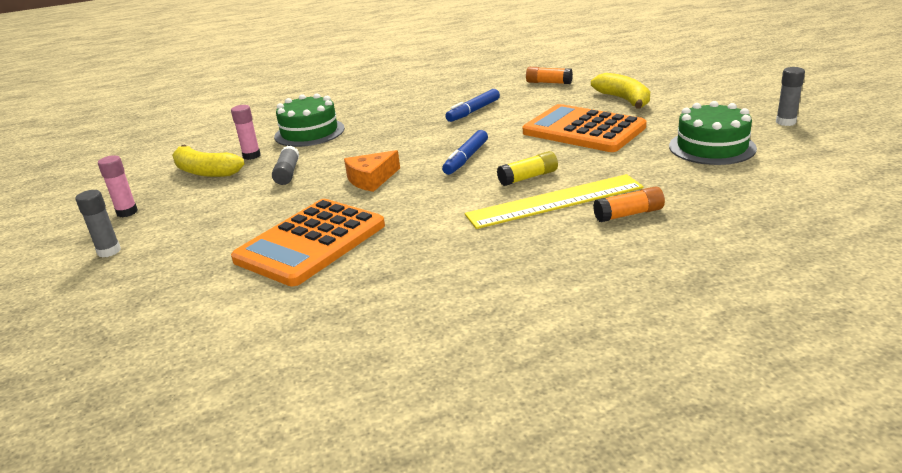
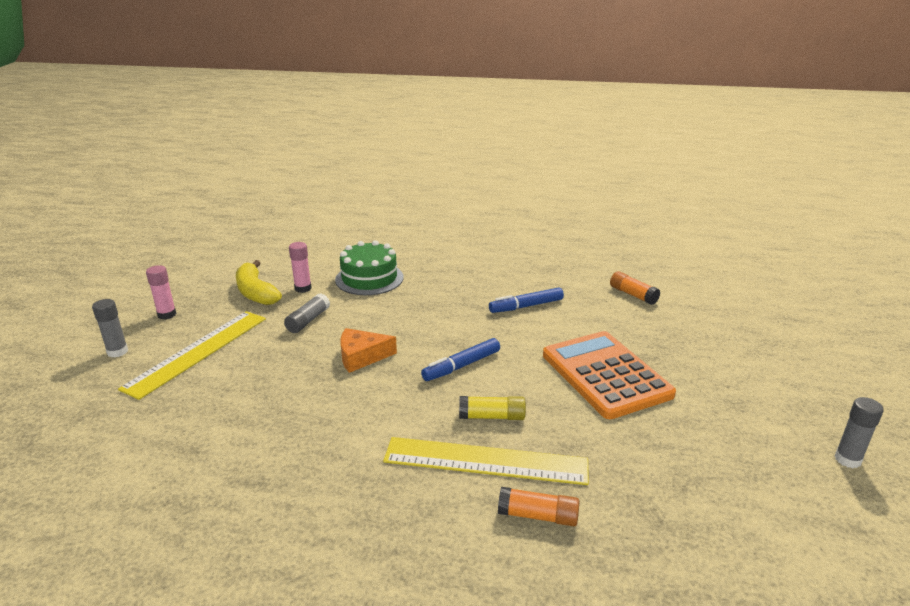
camera: 25 degrees right, 0 degrees up
orange calculator [231,199,385,286] -> none
yellow banana [591,73,650,109] -> none
green cake [669,101,757,165] -> none
none -> yellow ruler [118,311,266,400]

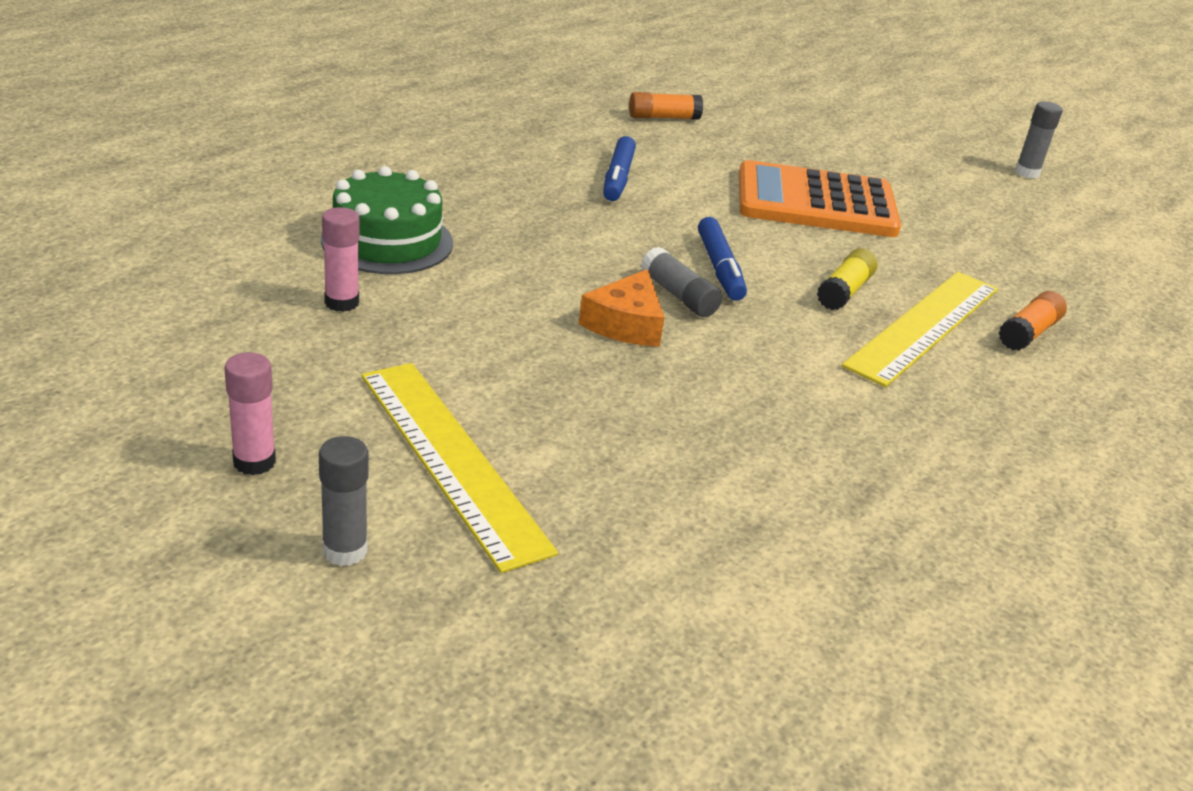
camera: 65 degrees left, 5 degrees up
yellow banana [236,260,282,305] -> none
grey glue stick [284,294,330,333] -> grey glue stick moved to [641,247,722,317]

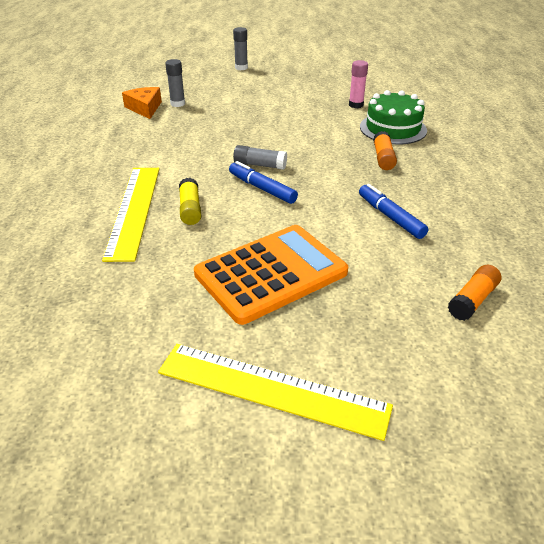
camera: 145 degrees right, 5 degrees up
pink glue stick [224,352,276,475] -> none
yellow ruler [361,363,558,573] -> yellow ruler moved to [158,344,393,441]
orange cheese [579,269,665,347] -> orange cheese moved to [122,87,162,119]
orange glue stick [999,291,1067,350] -> orange glue stick moved to [373,131,397,170]
grey glue stick [1015,101,1063,178] -> grey glue stick moved to [165,59,185,107]

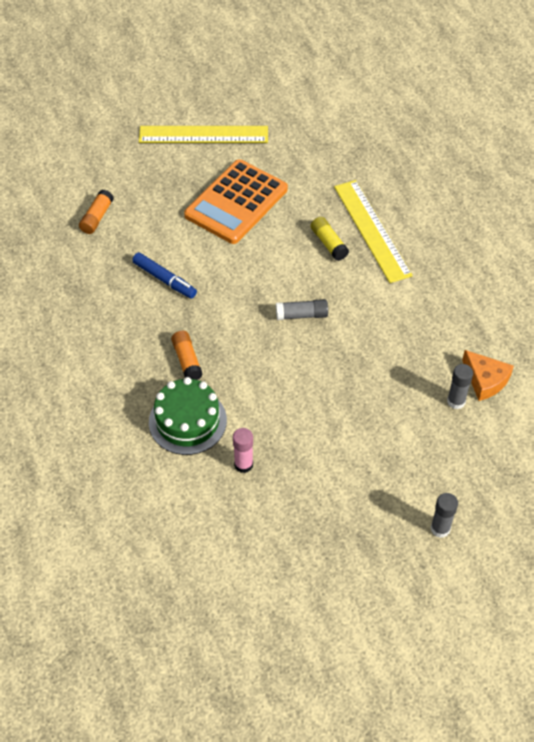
camera: 160 degrees right, 15 degrees up
blue marker [229,161,298,204] -> none

